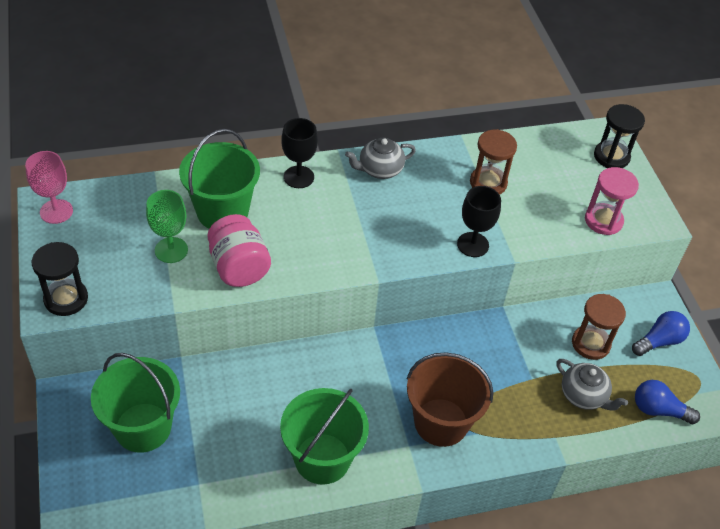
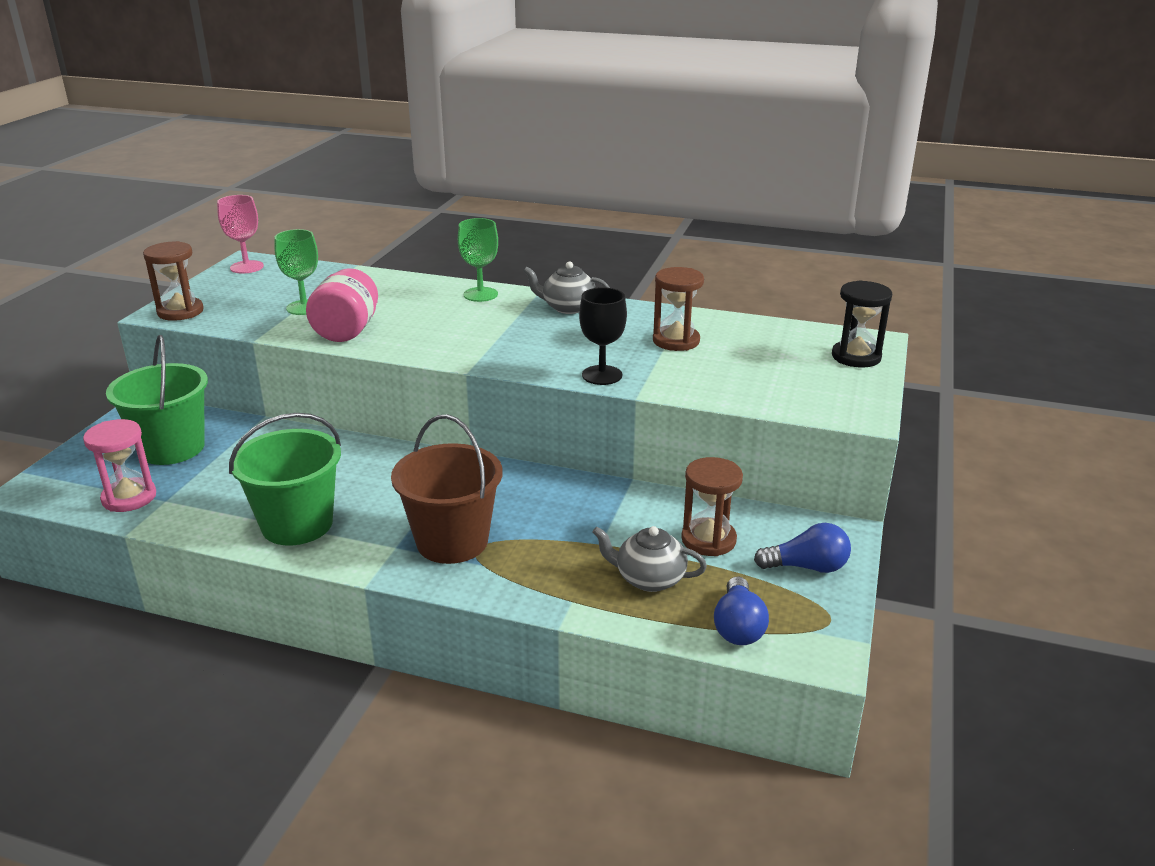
camera: 35 degrees right, 20 degrees down
black hourglass [32,242,88,316] -> brown hourglass [143,241,204,321]
green bucket [179,129,260,229] -> none
black goblet [281,118,318,188] -> green goblet [458,218,498,302]
grey teapot [556,359,628,411] -> grey teapot turned 120 degrees clockwise [592,526,707,592]
pink hourglass [585,167,639,235] -> pink hourglass moved to [83,419,156,512]
blue light bulb [635,380,700,424] -> blue light bulb turned 135 degrees counterclockwise [714,576,769,645]

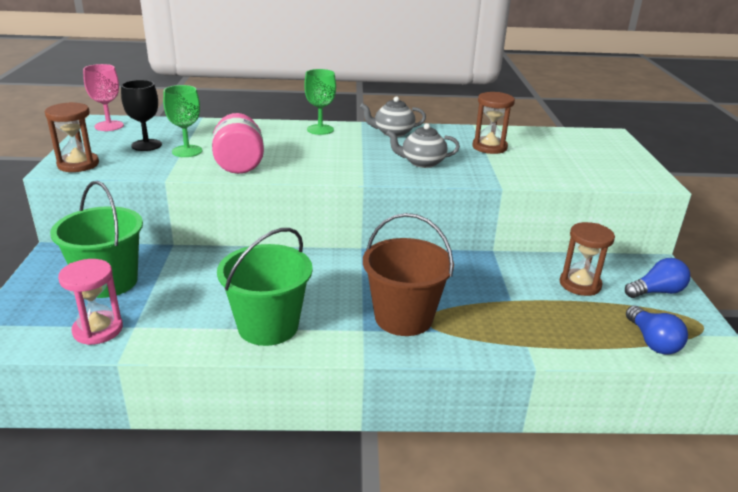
camera: 20 degrees left, 0 degrees up
black goblet [579,287,627,385] -> black goblet moved to [121,80,162,151]
grey teapot [592,526,707,592] -> grey teapot moved to [386,123,460,168]
black hourglass [832,280,892,368] -> none

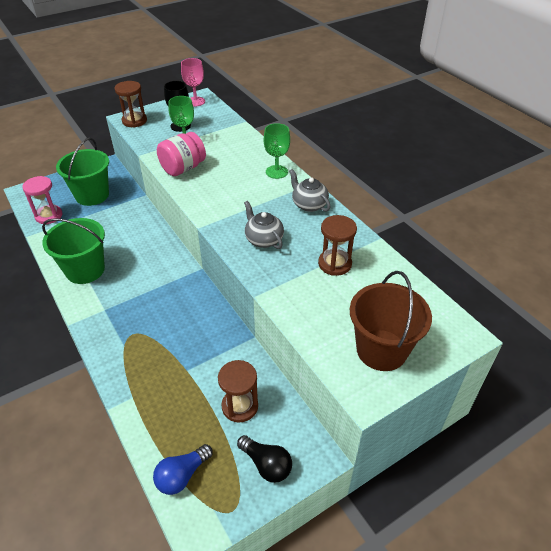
camera: 60 degrees right, 15 degrees up
brown bucket [363,213,454,336] -> brown bucket moved to [350,271,432,371]
blue light bulb [625,258,690,298] -> black light bulb [237,435,292,483]

